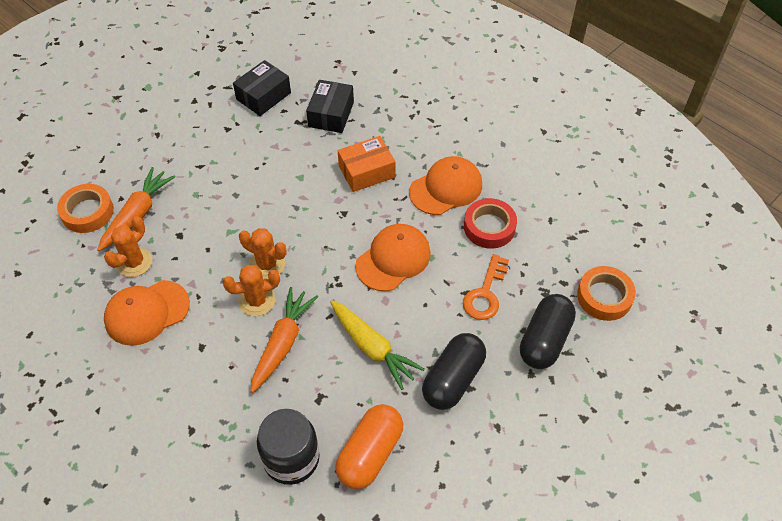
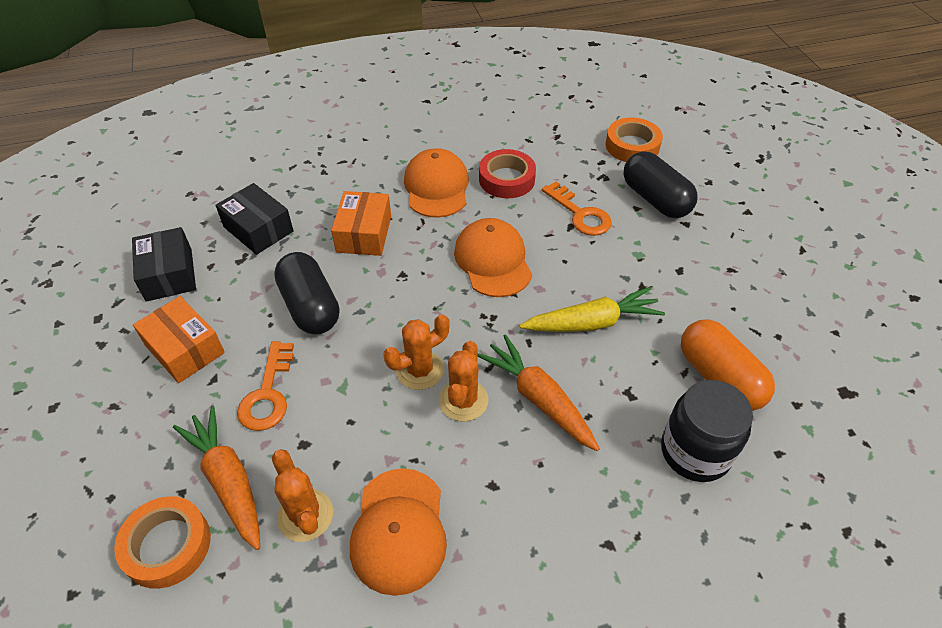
camera: 60 degrees left, 5 degrees down
black capsule [422,333,486,410] -> black capsule moved to [274,252,339,334]
none -> orange box [133,296,225,383]
none -> orange key [237,341,294,431]

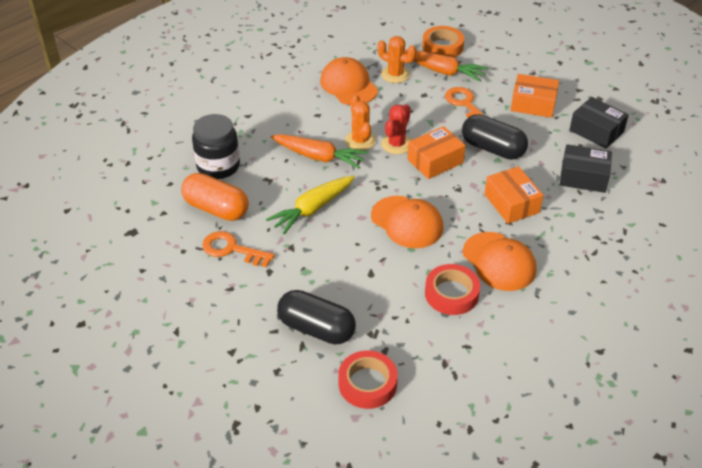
camera: 150 degrees right, 5 degrees down
orange cactus [383,315,450,390] -> red cactus [381,104,411,154]
orange key [542,181,612,236] -> orange key moved to [202,231,275,267]
orange tape [606,117,663,162] -> red tape [338,350,398,409]
none -> orange box [407,126,466,179]

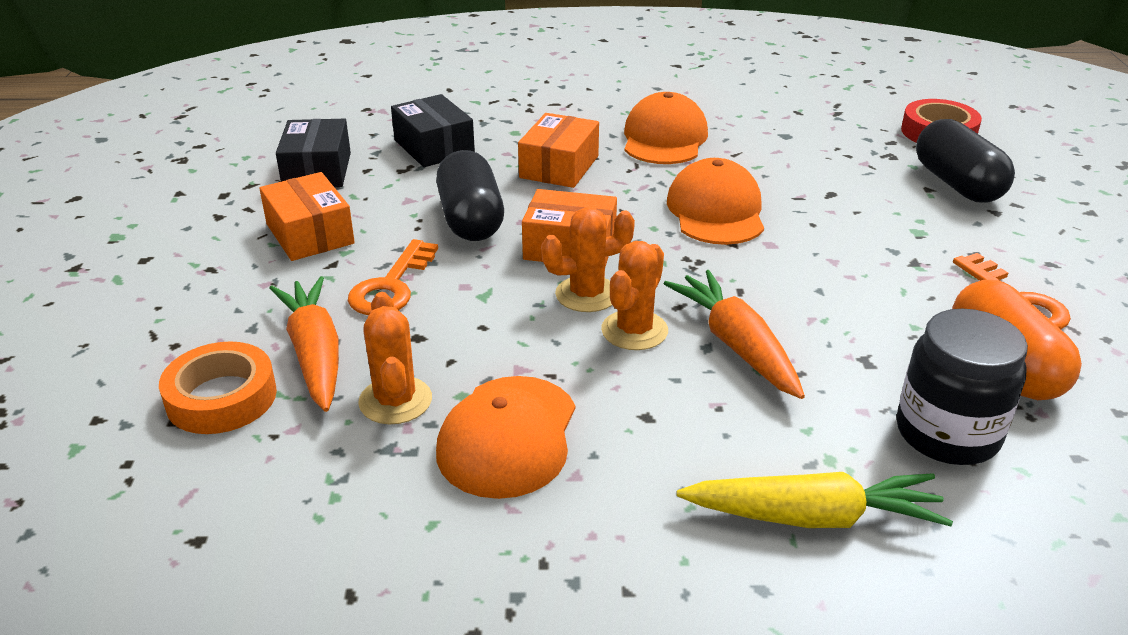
camera: 135 degrees left, 10 degrees down
yellow carrot [266,176,355,235] -> yellow carrot moved to [677,472,953,528]
red cactus [381,104,411,154] -> orange cactus [541,207,635,312]
red tape [425,264,480,315] -> none

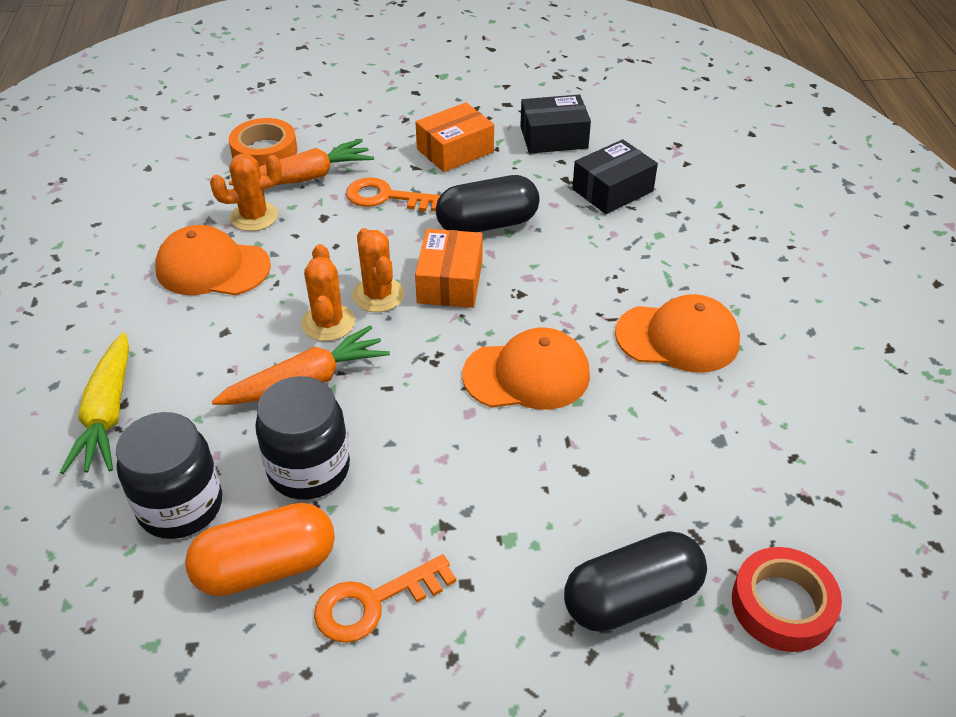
camera: 85 degrees right, 10 degrees up
orange box [518,113,599,188] -> none
orange cactus [601,241,668,350] -> orange cactus turned 60 degrees clockwise [301,244,355,341]
none -> black jar [255,376,350,500]

